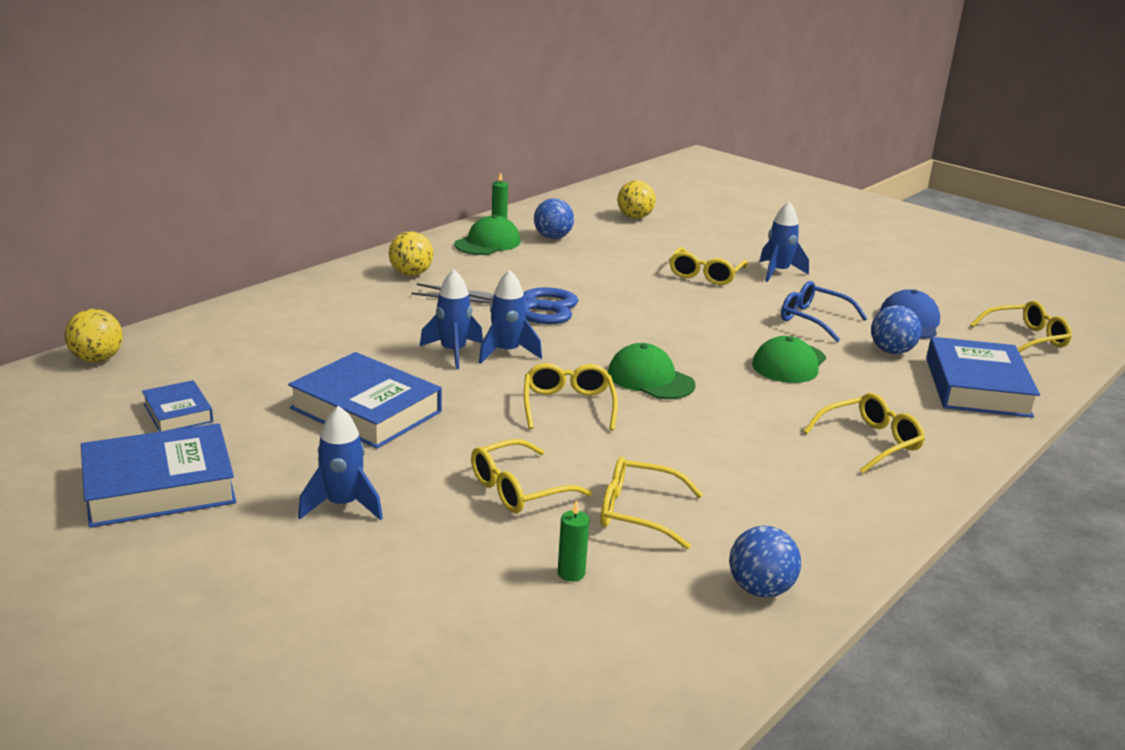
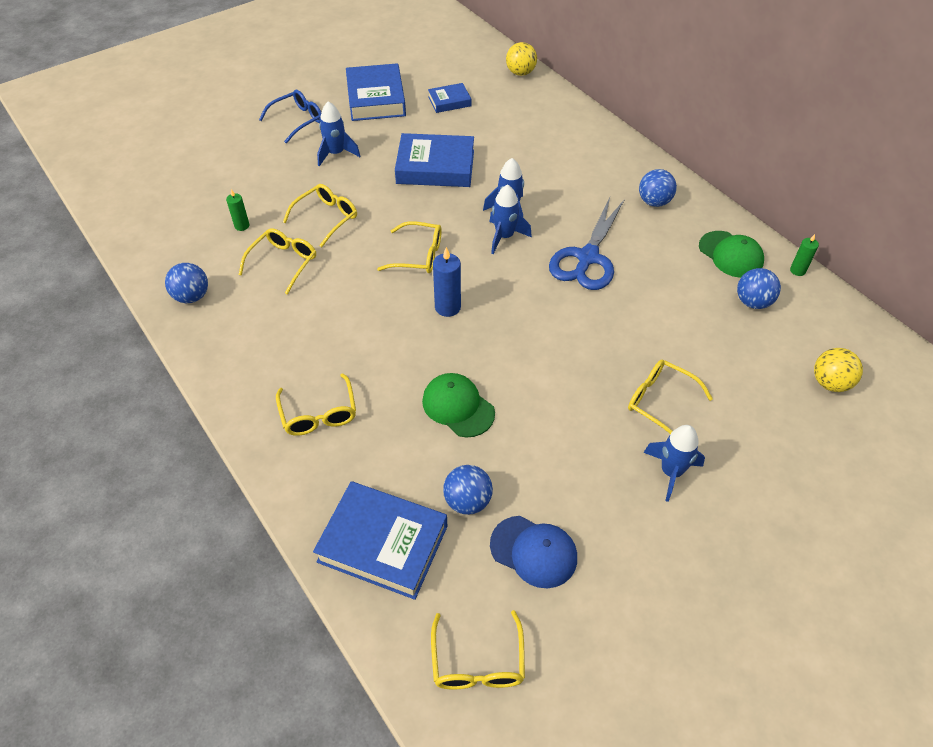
camera: 105 degrees right, 25 degrees up
blue book [288,352,442,449] -> blue book turned 45 degrees clockwise [395,133,474,187]
yellow ball [389,231,433,276] -> blue ball [639,169,677,207]
yellow glasses [471,439,592,513] -> yellow glasses turned 60 degrees clockwise [283,184,357,247]
green cap [608,343,695,399] -> blue candle [433,247,461,317]
blue glasses [781,281,868,342] -> blue glasses moved to [259,90,322,144]

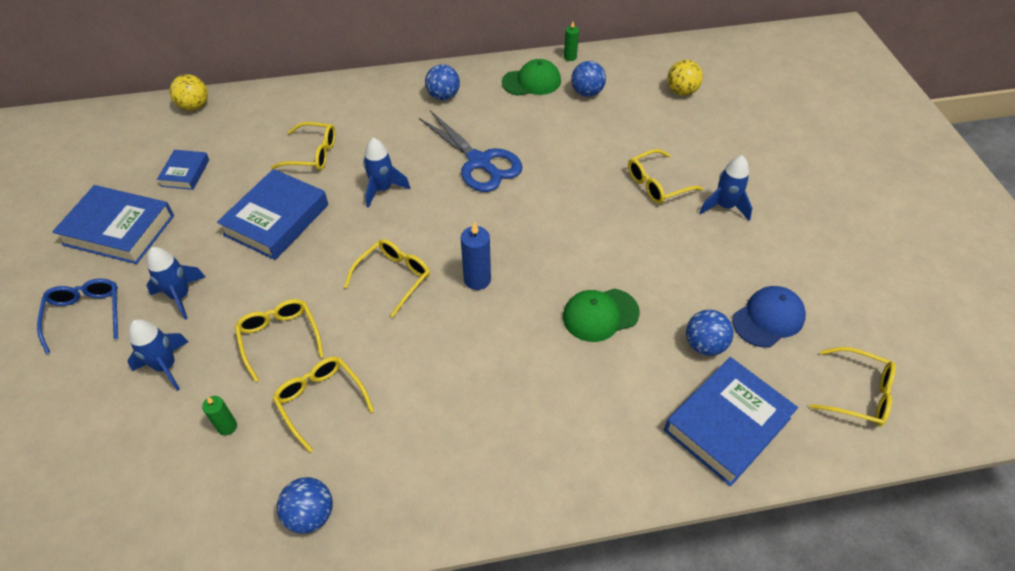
camera: 65 degrees left, 0 degrees up
yellow glasses [276,373,356,436] -> yellow glasses moved to [271,122,335,170]
blue rocket [490,184,532,254] -> blue rocket moved to [128,319,189,391]

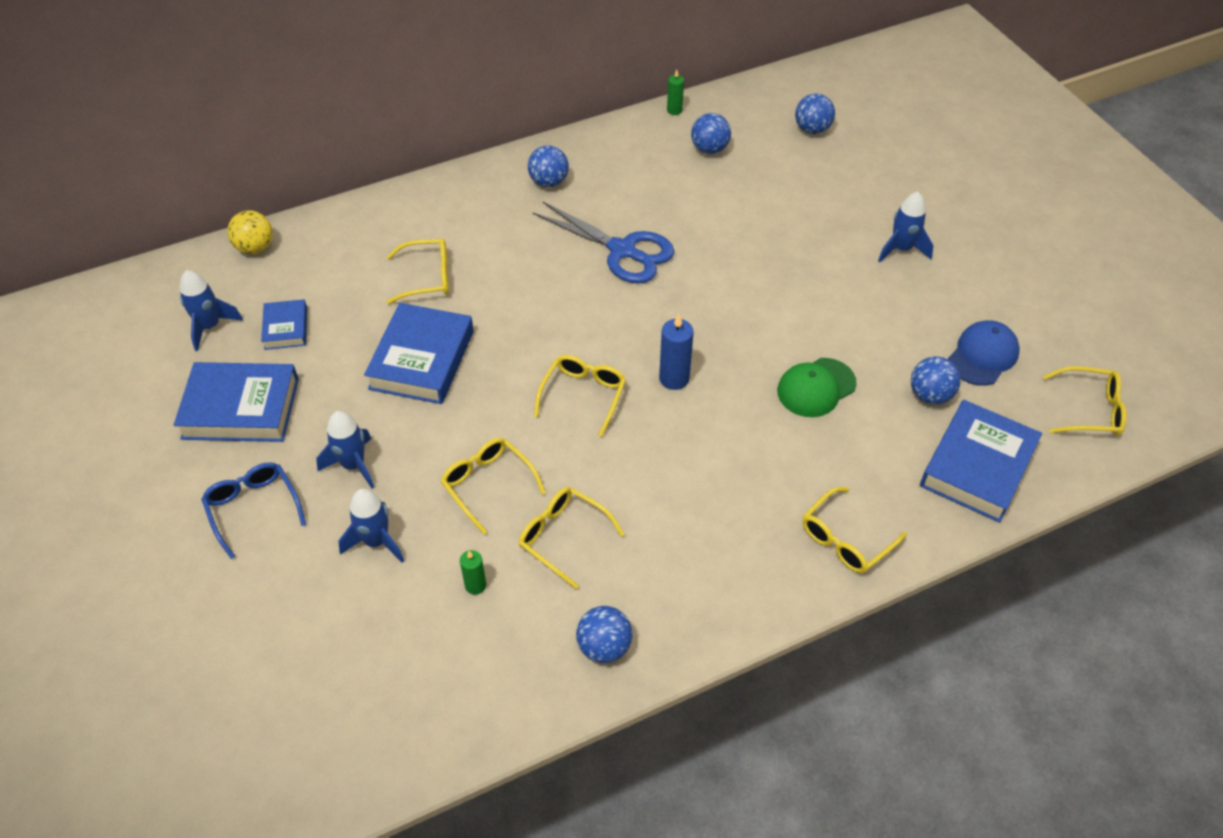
camera: 15 degrees left, 0 degrees up
blue rocket [363,138,410,208] -> blue rocket moved to [180,270,243,351]
green cap [502,59,561,96] -> none
yellow glasses [628,149,703,204] -> yellow glasses moved to [802,487,907,573]
yellow ball [667,60,703,95] -> blue ball [795,93,835,134]

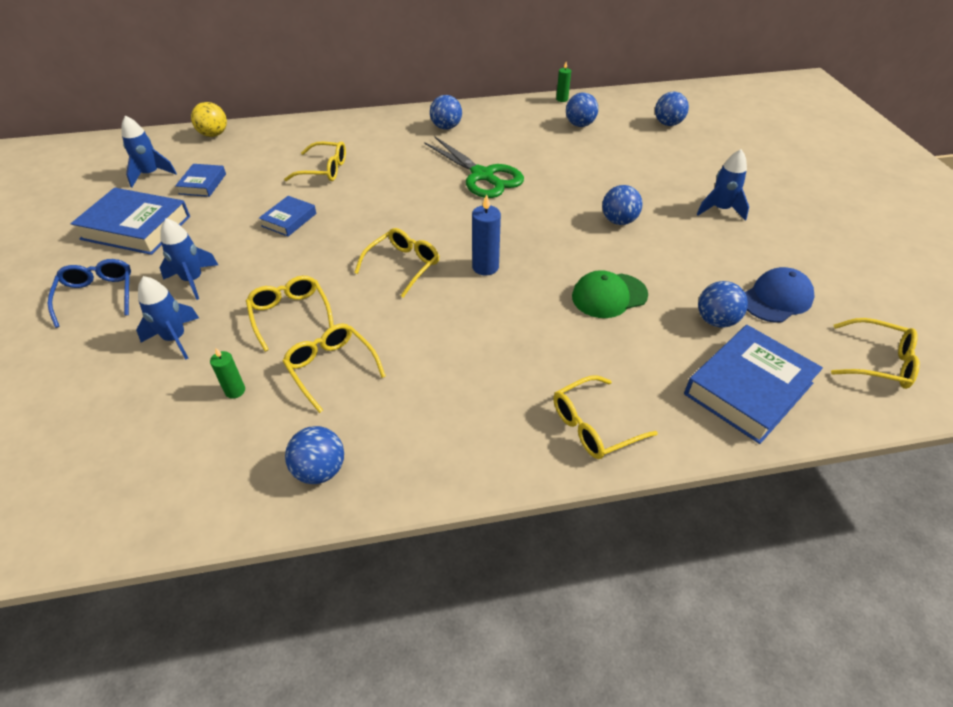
camera: 15 degrees right, 5 degrees down
blue book [364,303,474,404] -> blue book [259,196,316,237], size x0.54
blue scissors [533,202,674,284] -> green scissors [424,137,524,198]
none -> blue ball [602,185,642,225]

